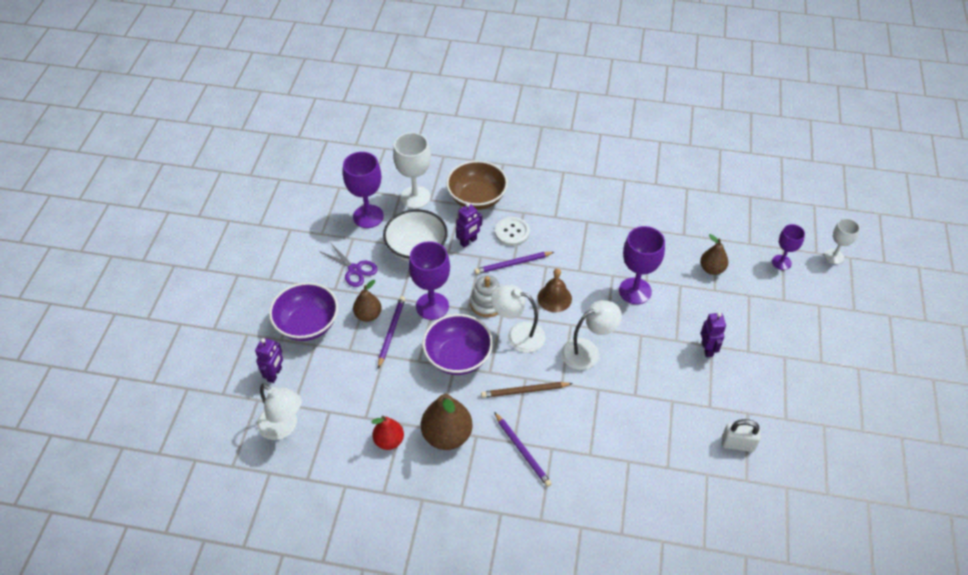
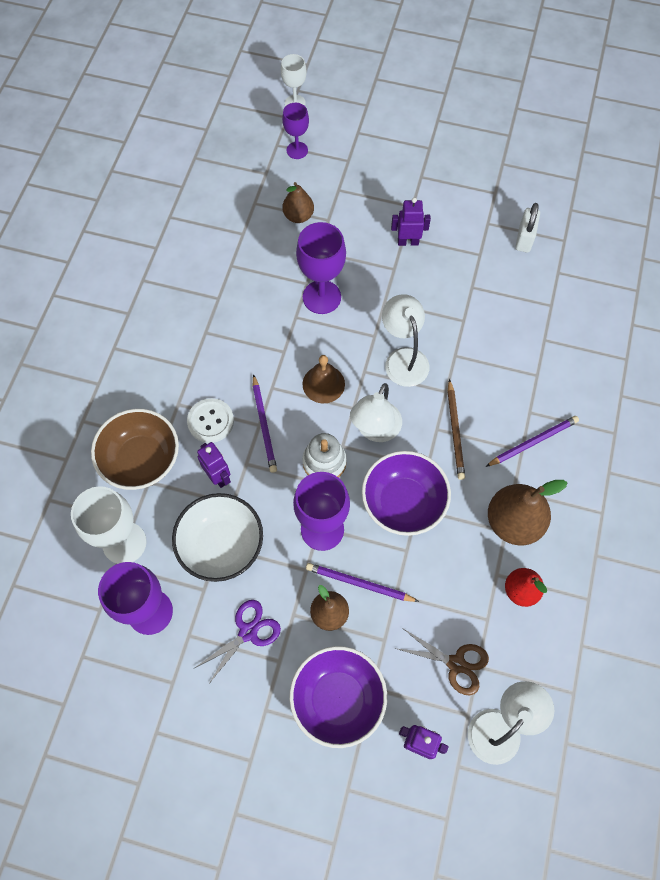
camera: 85 degrees left, 15 degrees up
none -> brown scissors [394,629,489,695]

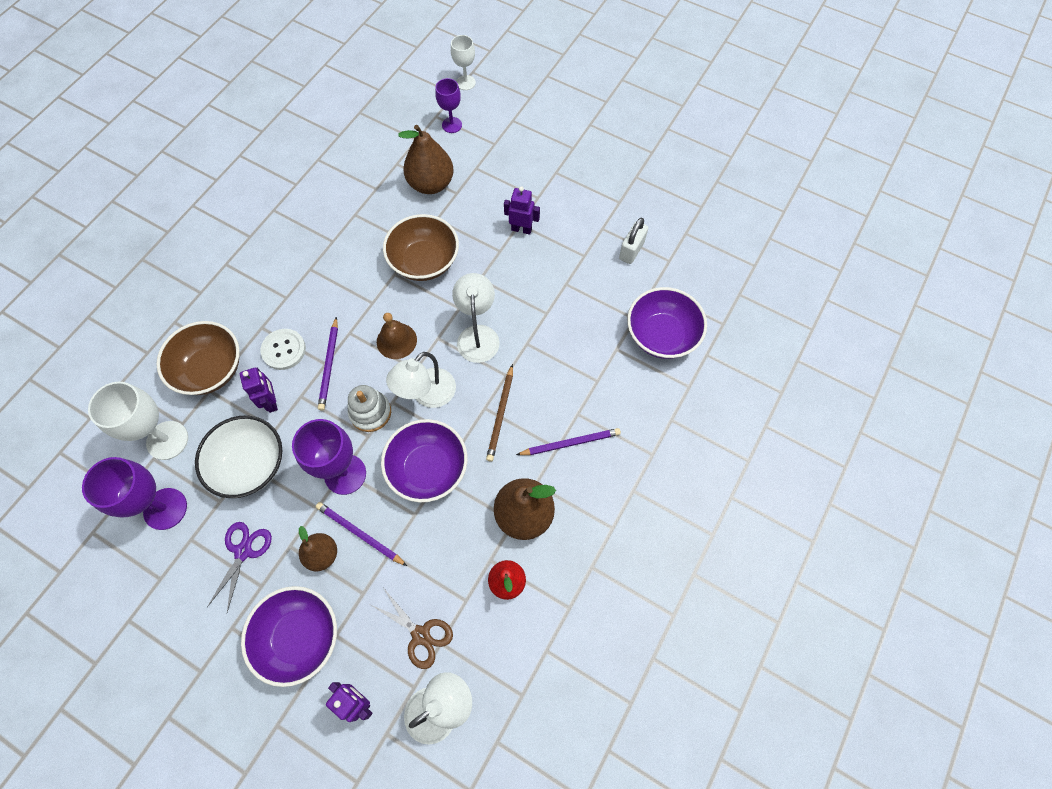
camera: 15 degrees right, 0 degrees up
purple scissors [195,600,281,685] -> purple scissors turned 45 degrees counterclockwise [207,522,272,612]
brown pear [282,182,314,223] -> brown pear [398,125,454,194], size x1.65
purple goblet [296,222,346,314] -> brown bowl [383,214,459,281]
none -> purple bowl [627,287,707,359]

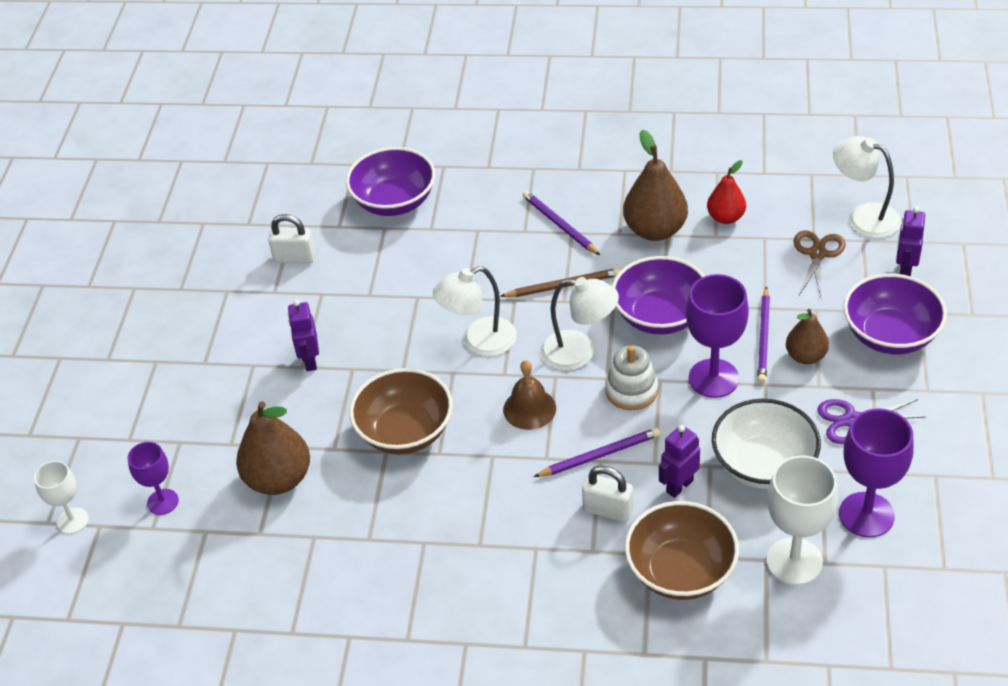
camera: 110 degrees left, 20 degrees down
white button [260,329,306,370] -> white padlock [582,465,633,522]

